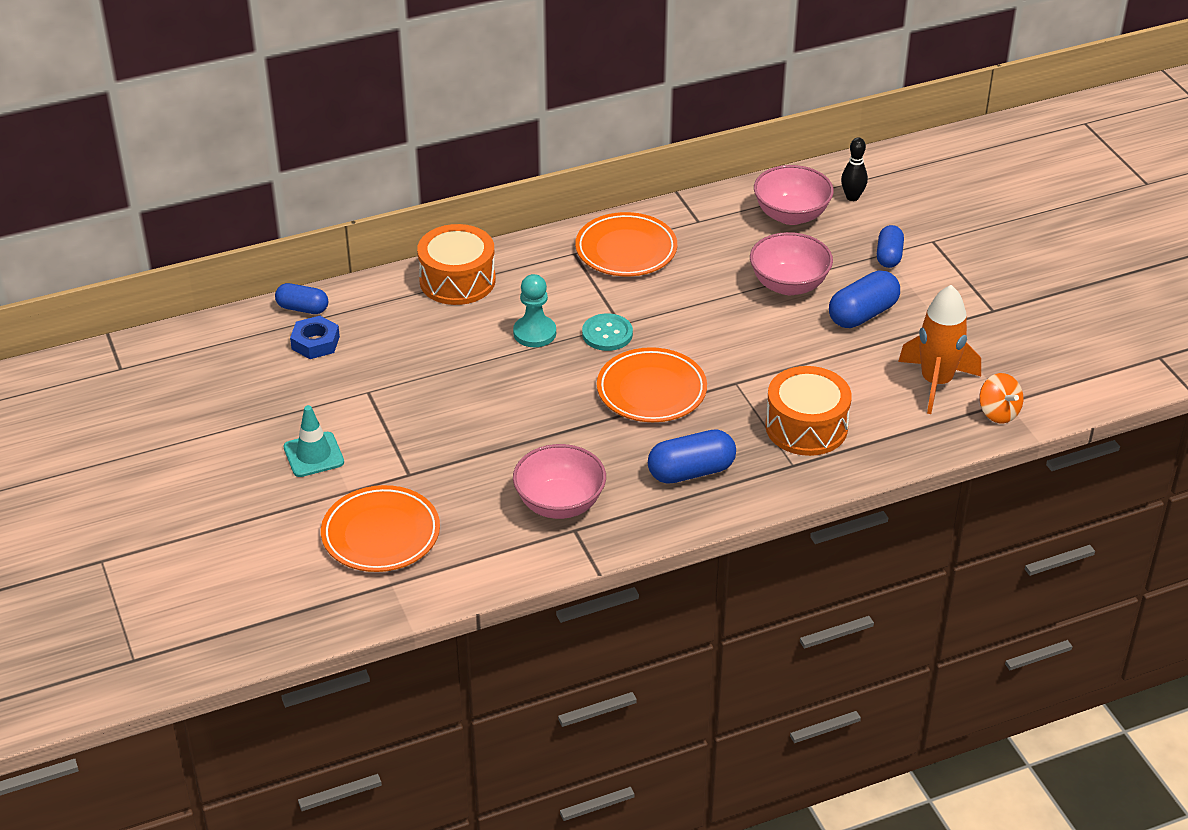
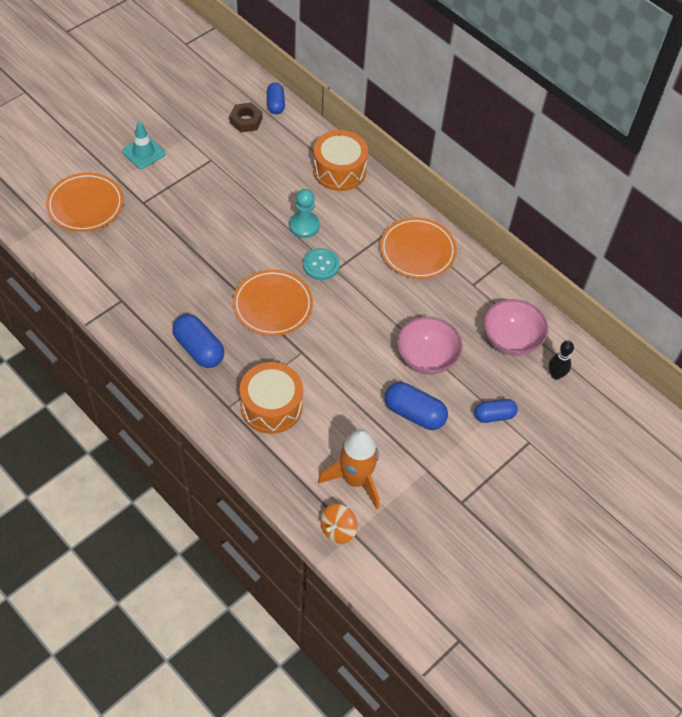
camera: 65 degrees right, 15 degrees up
blue nut [290,316,340,359] -> brown nut [229,102,262,132]
pink bowl [513,444,606,519] -> none

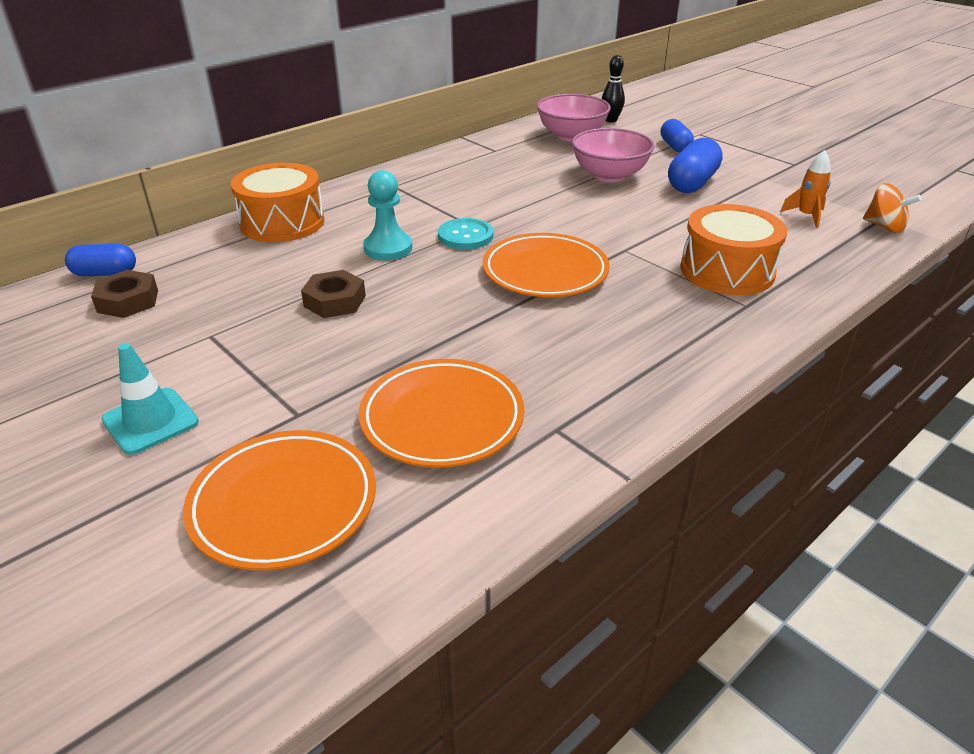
camera: 85 degrees left, 20 degrees down
blue capsule [172,314,224,368] -> none
orange rocket [318,429,379,510] -> orange rocket [780,150,831,228], size x0.53
orange plate [380,217,457,279] -> orange plate moved to [359,359,524,468]
none -> brown nut [301,270,366,318]

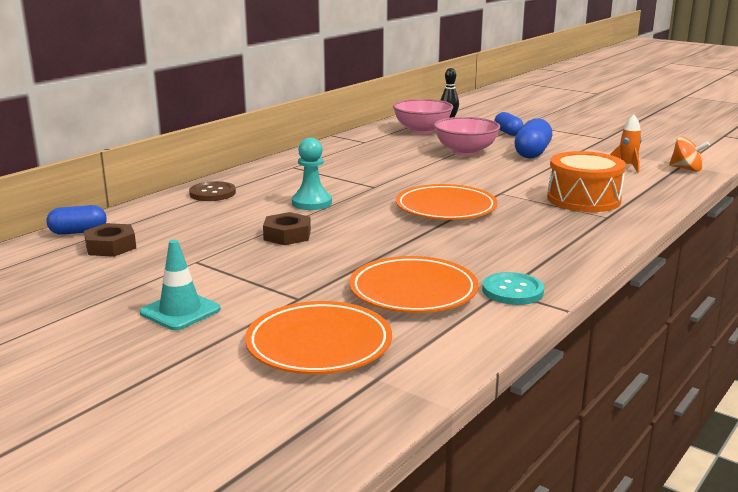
camera: 10 degrees left, 15 degrees down
orange drum [230,163,324,242] -> brown button [189,181,236,201]
turquoise button [438,218,493,250] -> turquoise button moved to [482,272,544,305]

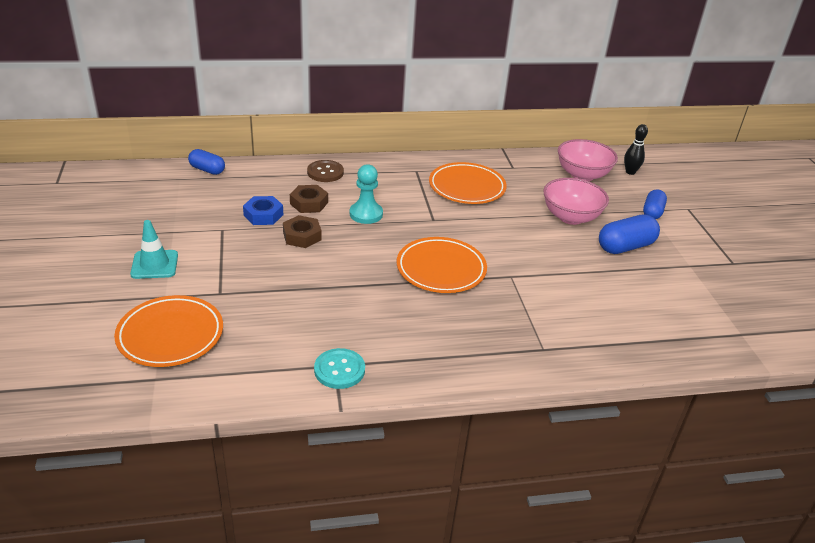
camera: 40 degrees right, 15 degrees up
brown nut [84,223,136,257] -> brown nut moved to [290,185,328,213]
orange plate [349,256,478,313] -> orange plate moved to [429,162,507,204]
orange drum [547,151,626,212] -> none
orange rocket [610,115,642,173] -> none
orange spinning top [669,137,710,172] -> none
none -> blue nut [243,196,283,225]

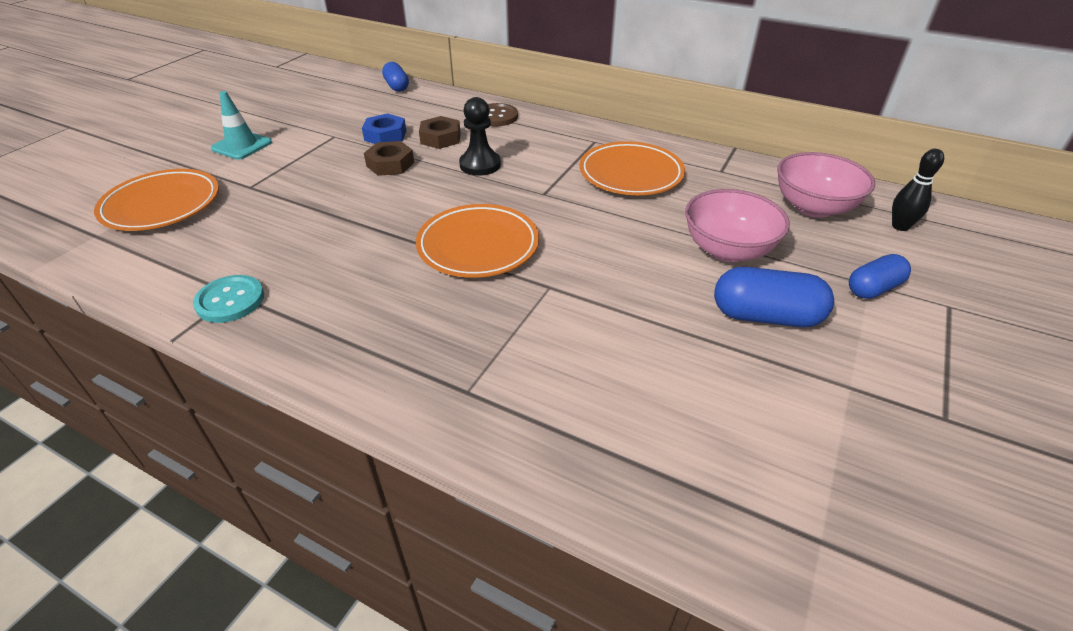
camera: 40 degrees right, 5 degrees up
turquoise pawn [350,164,383,224] -> black pawn [459,97,501,176]

